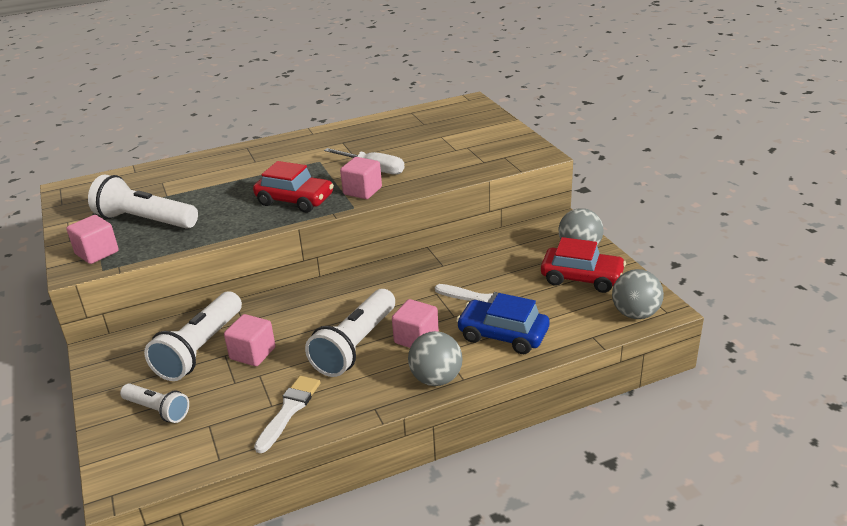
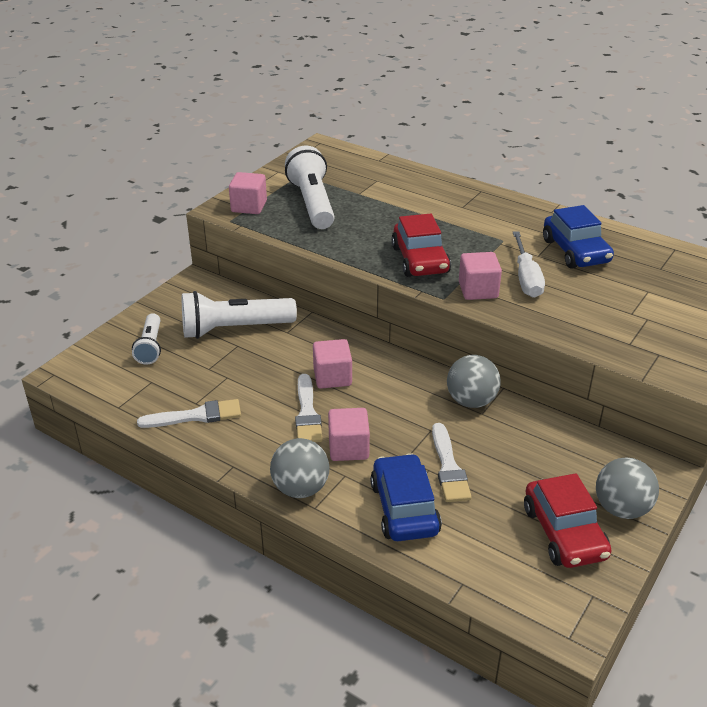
camera: 55 degrees right, 5 degrees up
pink cube [224,314,276,366] -> pink cube moved to [313,339,352,389]
white flashlight [305,289,395,377] -> white brush [295,374,323,442]
grey ball [612,269,664,319] -> grey ball moved to [447,355,501,408]
none -> blue car [543,205,614,269]

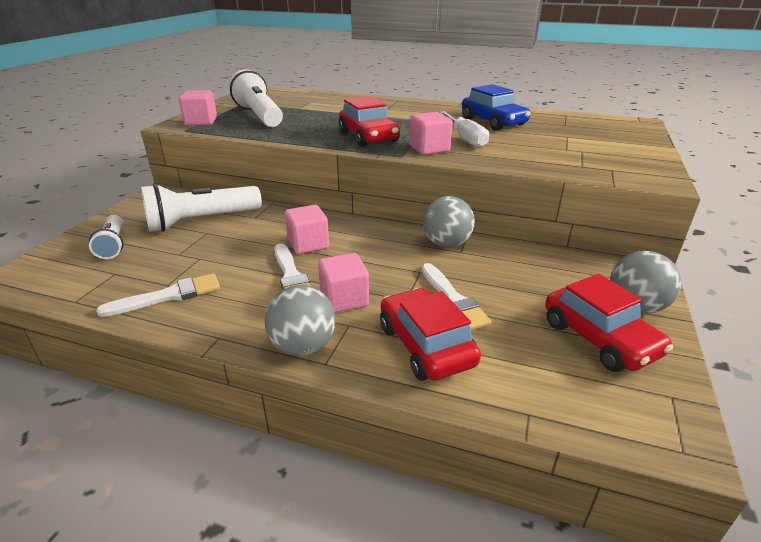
camera: 15 degrees left, 5 degrees down
blue car [370,453,442,541] -> red car [380,288,481,381]

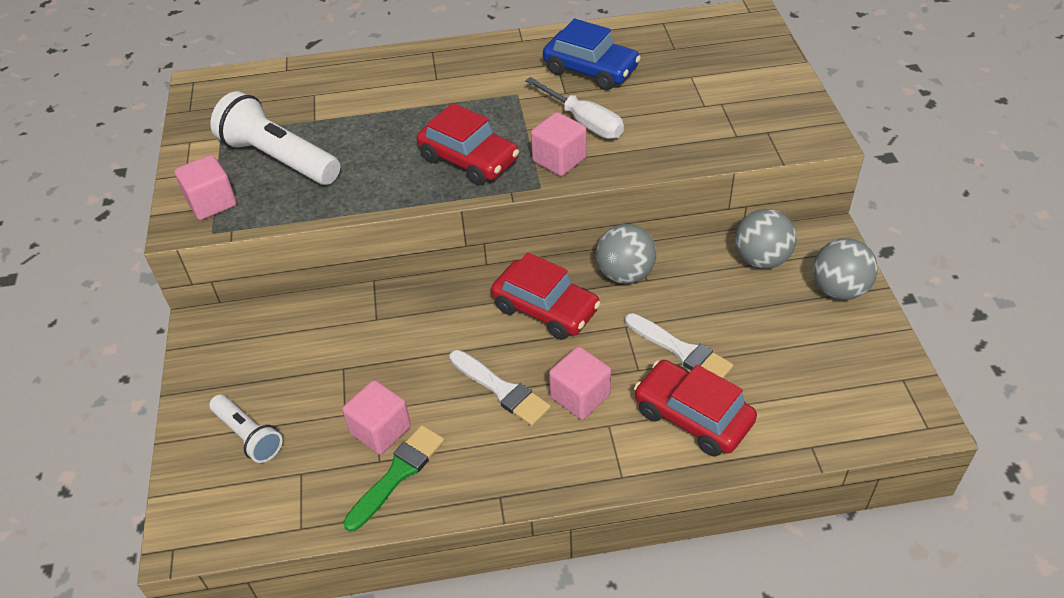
camera: 25 degrees left, 15 degrees up
white brush [96,273,220,317] -> green brush [343,425,444,532]
white flashlight [141,184,262,232] -> none
grey ball [265,285,336,356] -> grey ball moved to [735,209,797,269]
pink cube [285,205,329,254] -> pink cube moved to [342,380,411,454]
red car [545,274,673,372] -> red car moved to [491,253,601,340]

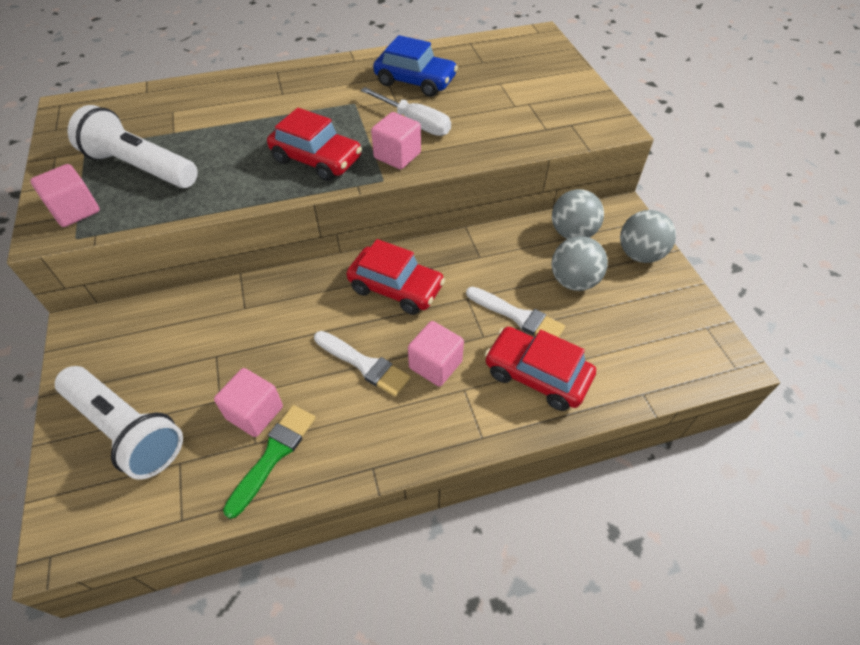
camera: 10 degrees left, 5 degrees up
white flashlight [209,395,283,463] -> white flashlight [55,366,183,480], size x1.72
grey ball [596,224,657,284] -> grey ball moved to [552,236,608,291]

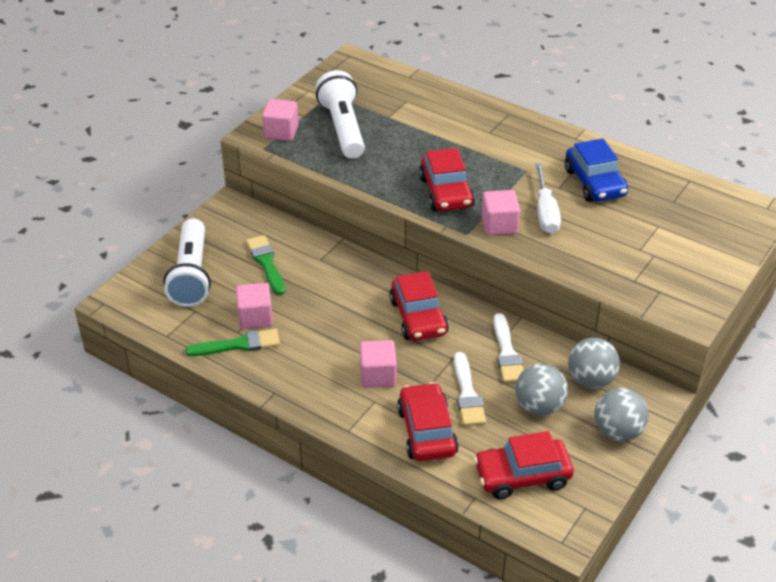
camera: 50 degrees right, 10 degrees down
white brush [314,331,411,397] -> white brush moved to [494,313,524,383]
none -> green brush [246,235,285,295]
none -> red car [474,431,574,499]

